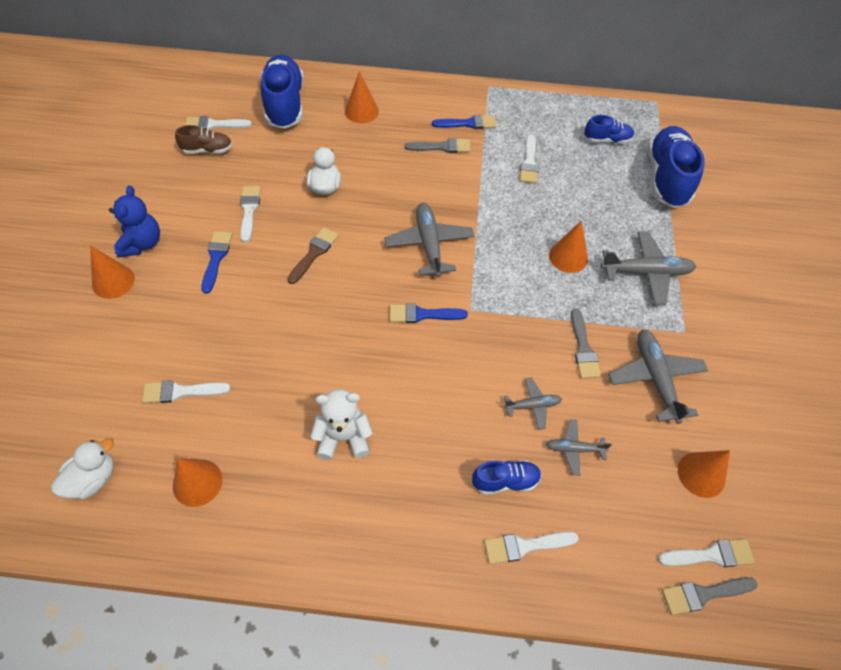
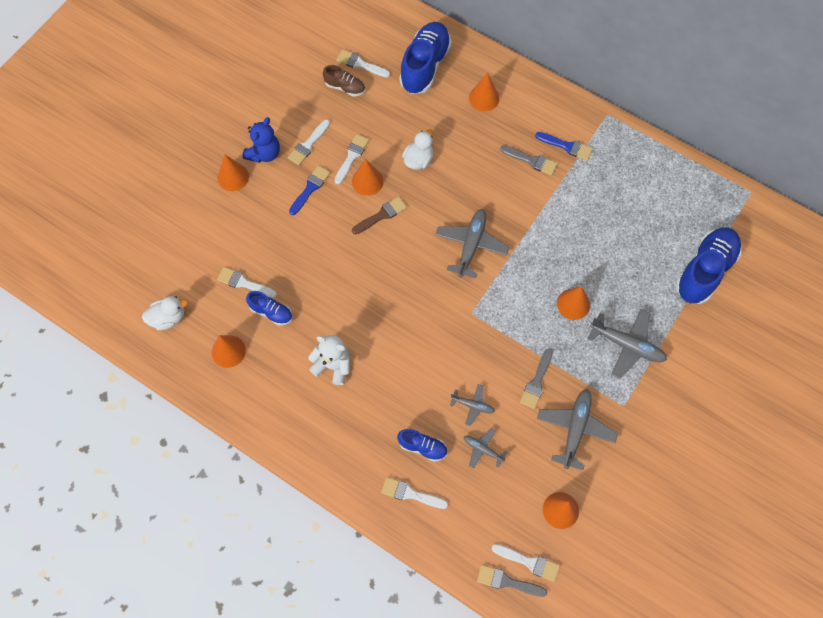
camera: 30 degrees right, 10 degrees up
blue brush [390,303,468,323] -> none
white brush [520,134,539,184] -> white brush moved to [288,120,330,165]
blue shoe [584,115,634,144] -> blue shoe moved to [246,291,292,326]
none -> orange cone [352,159,384,196]

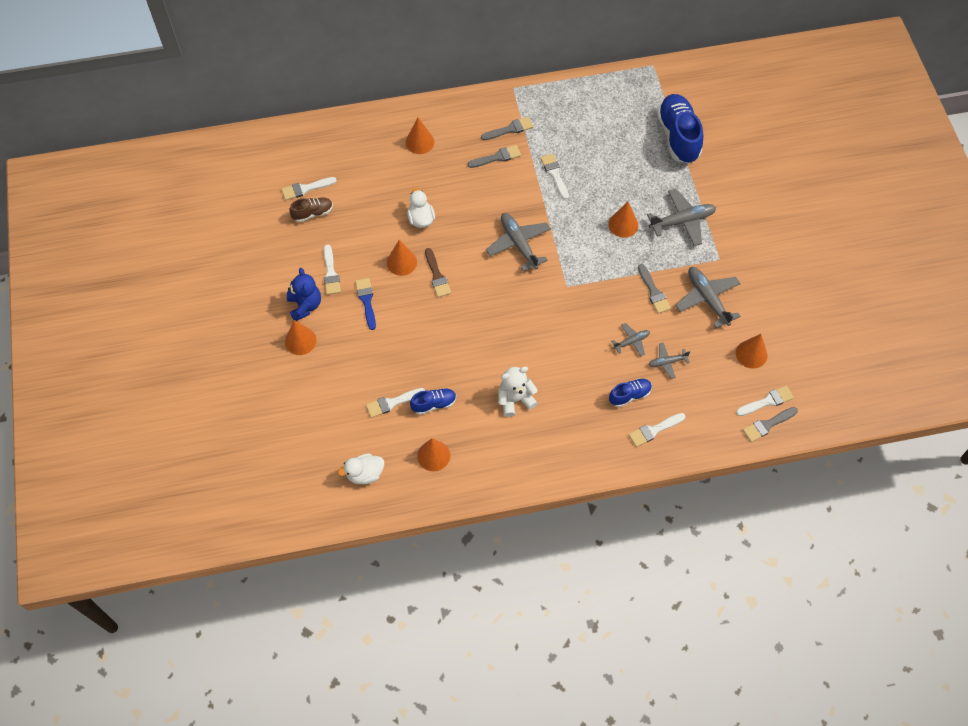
camera: 45 degrees left, 5 degrees down
white duck [142,296,188,331] -> white duck turned 135 degrees counterclockwise [338,453,384,484]
white brush [334,134,369,184] -> white brush moved to [540,153,569,200]
brown brush [352,196,407,234] -> brown brush turned 150 degrees clockwise [425,248,451,297]
blue shoe [399,22,452,94] -> none
blue brush [535,132,593,161] -> grey brush [481,117,533,140]

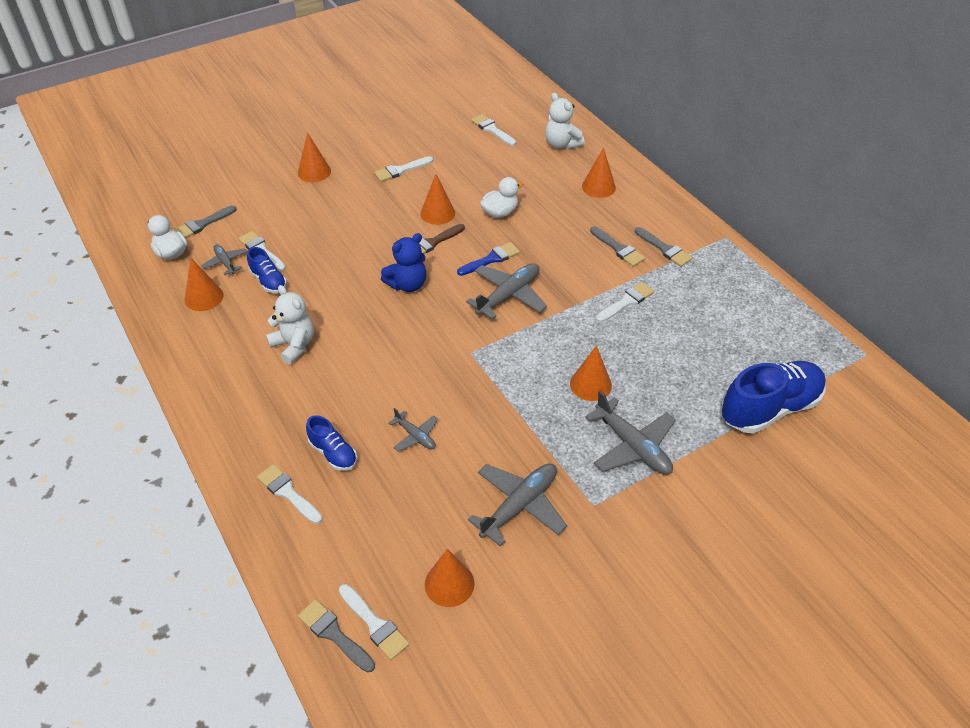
camera: 70 degrees right, 15 degrees down
blue teddy bear [287,268,321,321] -> blue teddy bear moved to [381,233,426,292]
brown shoe [289,197,333,222] -> none
blue brush [355,278,376,330] -> blue brush moved to [457,242,520,276]
grey brush [638,264,671,314] -> grey brush moved to [173,205,237,238]
grey plane [648,343,690,379] -> grey plane moved to [201,244,247,275]
none -> white teddy bear [545,93,585,149]

